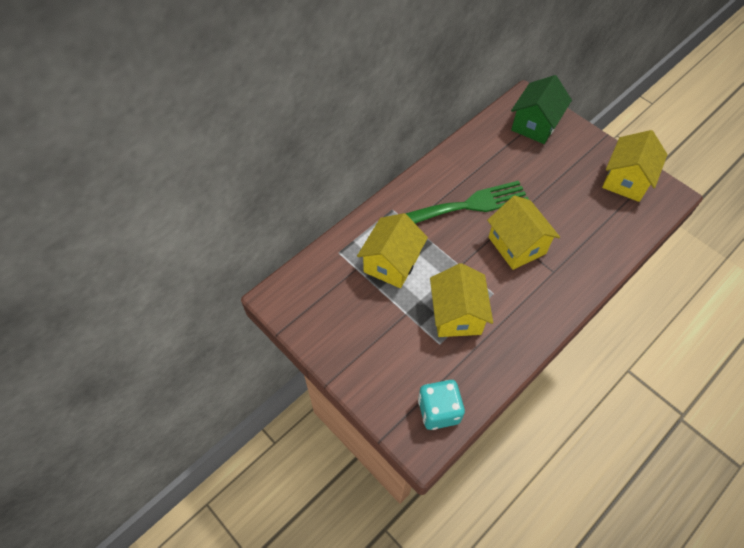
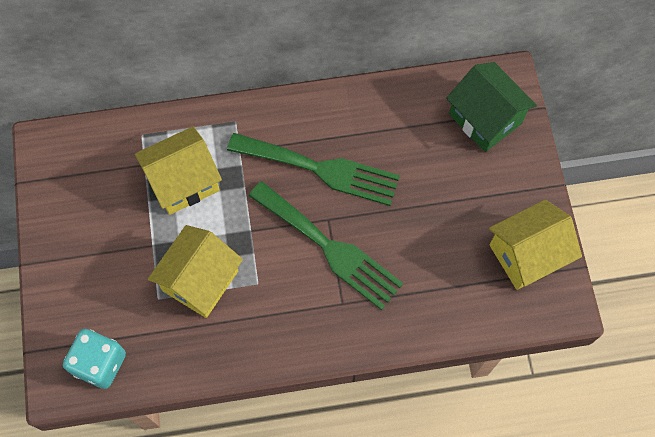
camera: 35 degrees right, 10 degrees up
yellow house [487,195,560,270] -> green fork [249,181,403,310]
green house [511,75,572,144] -> green house turned 75 degrees clockwise [446,62,537,152]

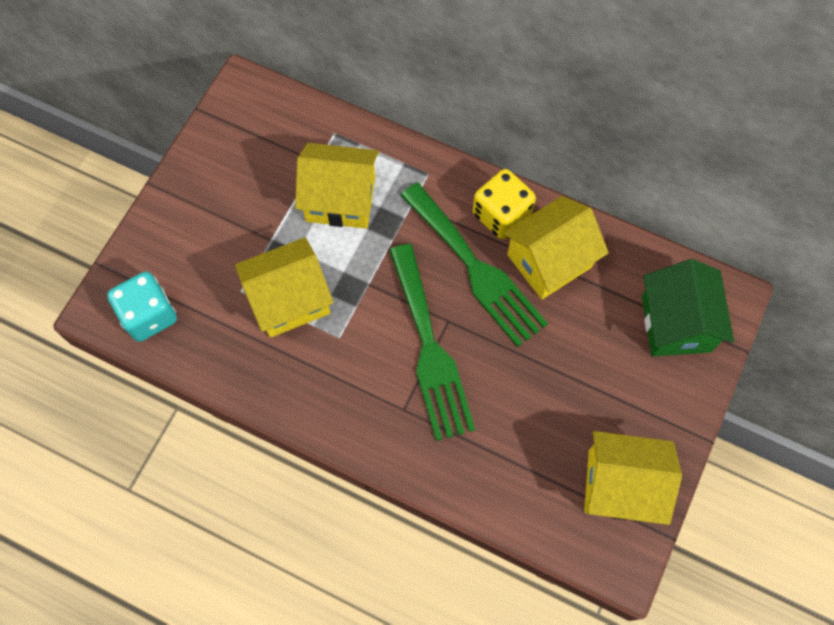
camera: 35 degrees right, 0 degrees up
none -> yellow dice [473,169,536,239]
none -> yellow house [503,196,609,300]

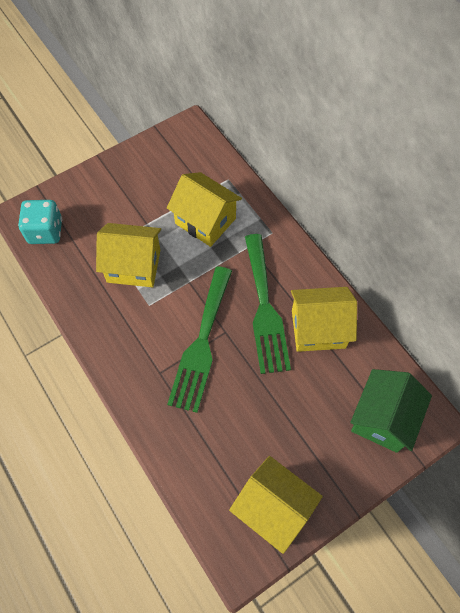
camera: 30 degrees right, 5 degrees down
yellow dice [473,169,536,239] -> none

